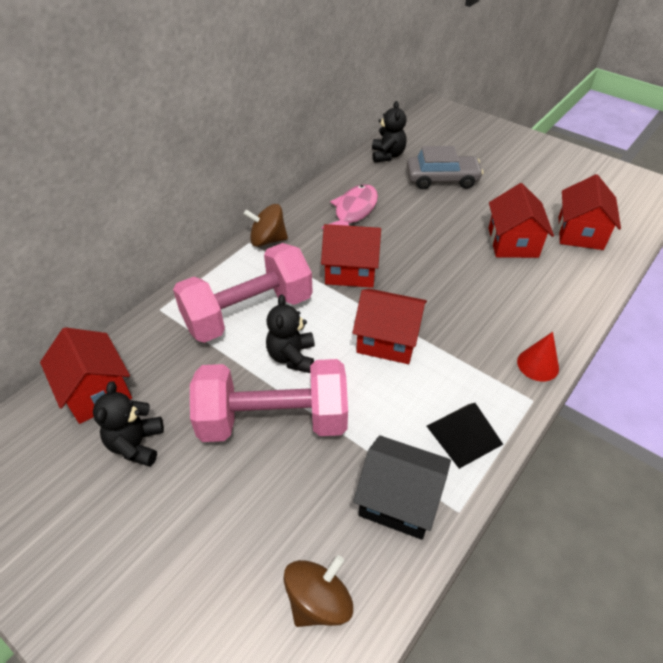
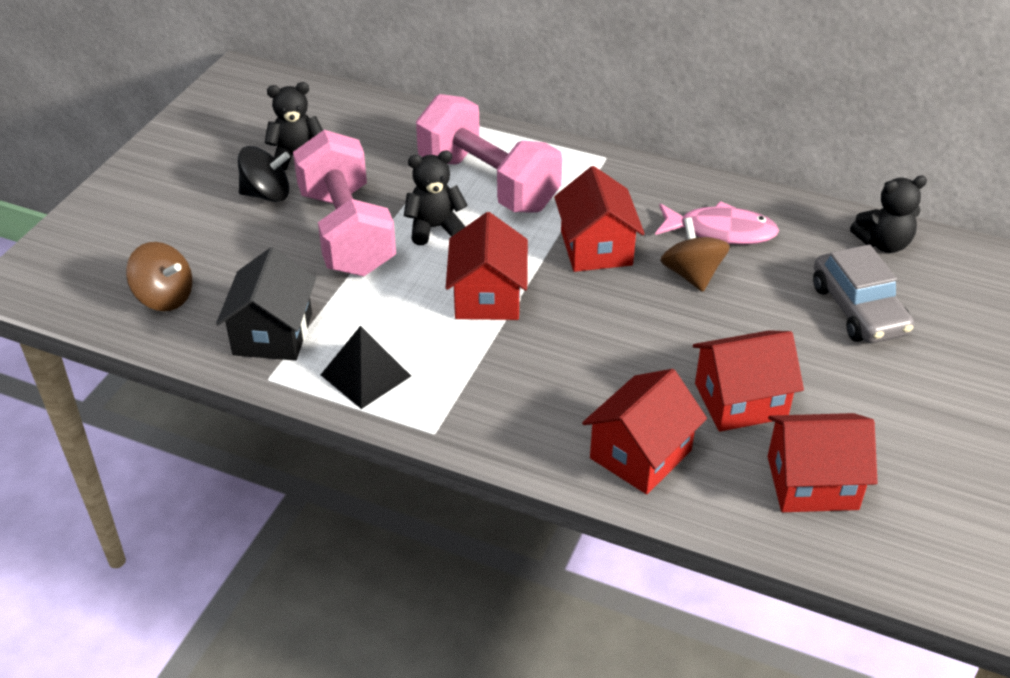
camera: 75 degrees right, 5 degrees down
red house [40,327,132,424] -> red house moved to [582,369,707,494]
brown spinning top [244,204,288,247] -> brown spinning top moved to [660,217,730,292]
red cone [517,332,559,381] -> none
none -> black spinning top [238,146,290,202]

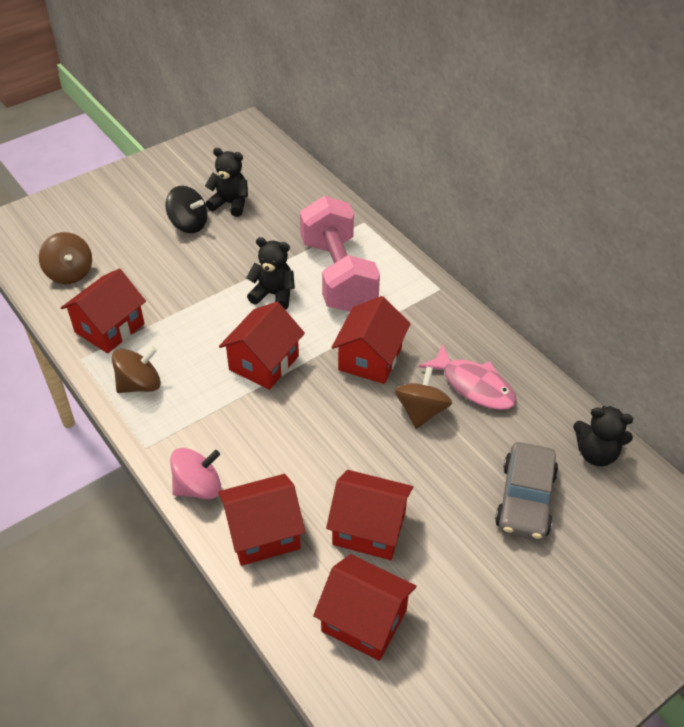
camera: 30 degrees right, 5 degrees up
black house [216,247,316,361] -> red house [61,269,146,354]
pink dumbbell [293,130,396,277] -> none
black pyramid [321,326,411,409] -> brown spinning top [112,346,161,393]
none -> pink spinning top [170,448,221,499]

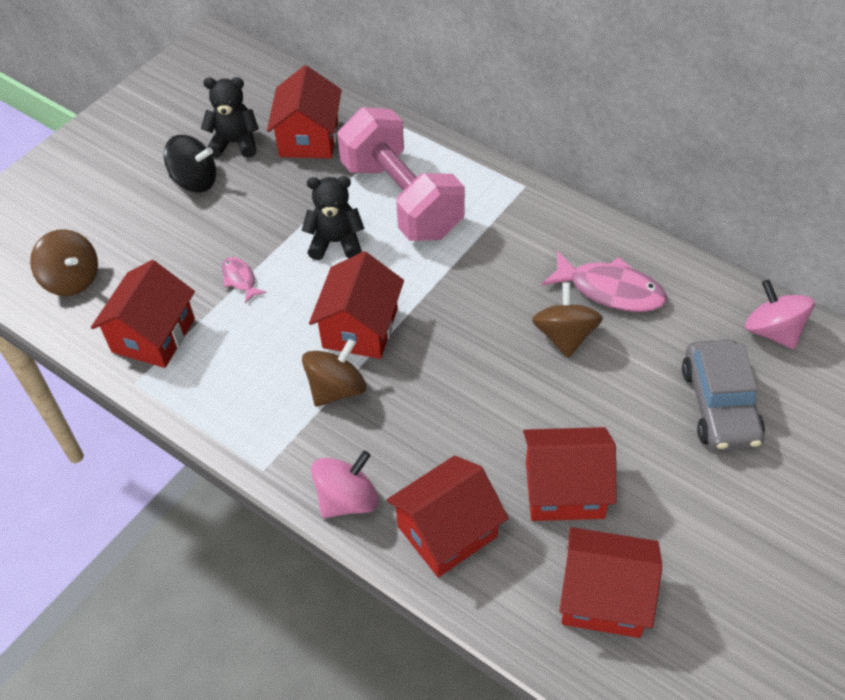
camera: 15 degrees left, 5 degrees up
brown spinning top [112,346,161,393] -> brown spinning top moved to [302,339,367,407]
red house [331,296,411,384] -> red house moved to [267,65,341,159]
black teddy bear [573,406,633,466] -> pink spinning top [745,280,815,349]
none -> pink fish [222,257,267,304]

